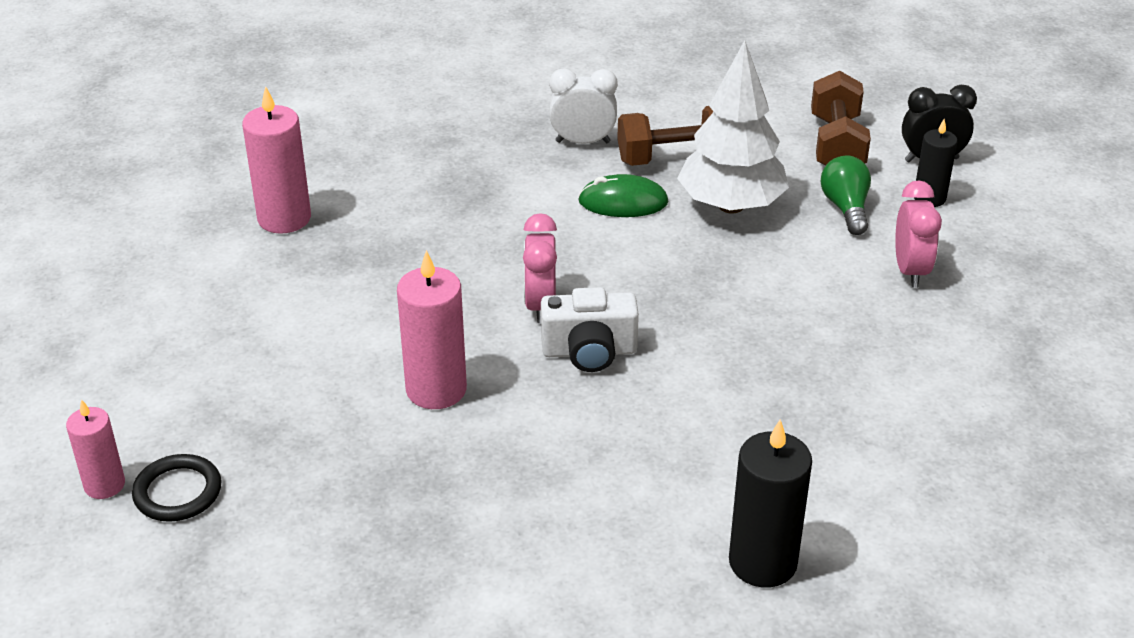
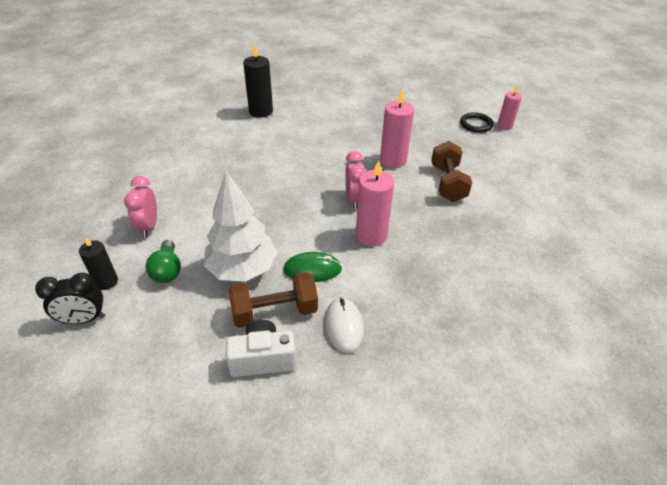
camera: 175 degrees right, 5 degrees up
pink candle [242,86,311,234] -> pink candle moved to [356,160,394,246]
white camera [541,287,639,372] -> white camera moved to [226,320,296,377]
white clock [549,68,618,144] -> white mouse [325,297,364,353]
brown dumbbell [811,71,871,166] -> brown dumbbell moved to [431,141,472,202]

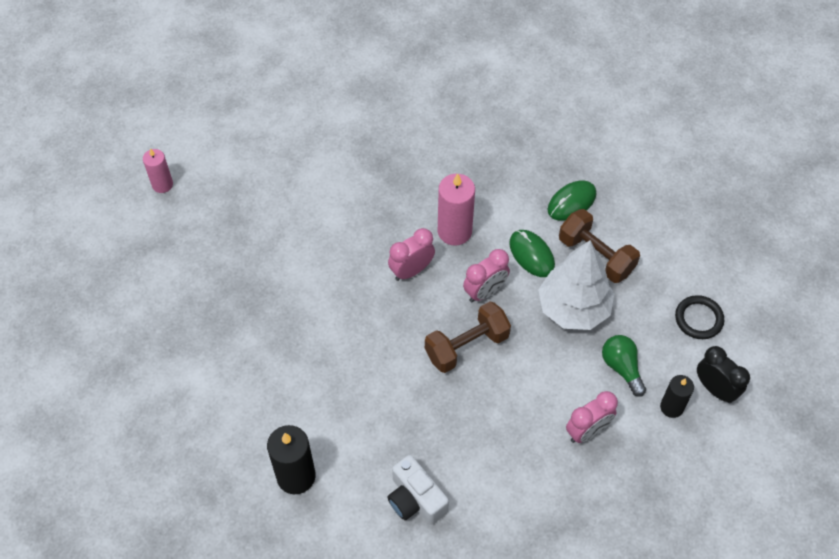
camera: 120 degrees left, 15 degrees up
green light bulb [145,240,181,283] -> green light bulb turned 75 degrees counterclockwise [602,335,646,397]
white camera [226,320,296,377] -> white camera moved to [388,455,449,525]
white mouse [325,297,364,353] -> green mouse [548,180,596,221]
pink candle [380,90,414,168] -> none
brown dumbbell [431,141,472,202] -> brown dumbbell moved to [425,302,511,373]
black ring [460,112,494,133] -> black ring moved to [675,295,724,339]
none -> pink clock [463,249,510,302]

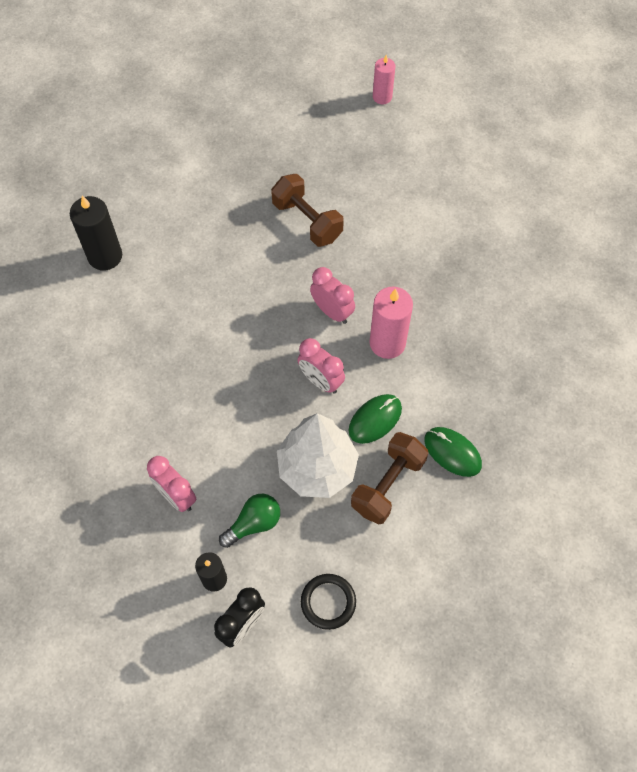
camera: 80 degrees right, 5 degrees up
white camera [388,455,449,525] -> none
brown dumbbell [425,302,511,373] -> brown dumbbell moved to [271,174,344,247]

